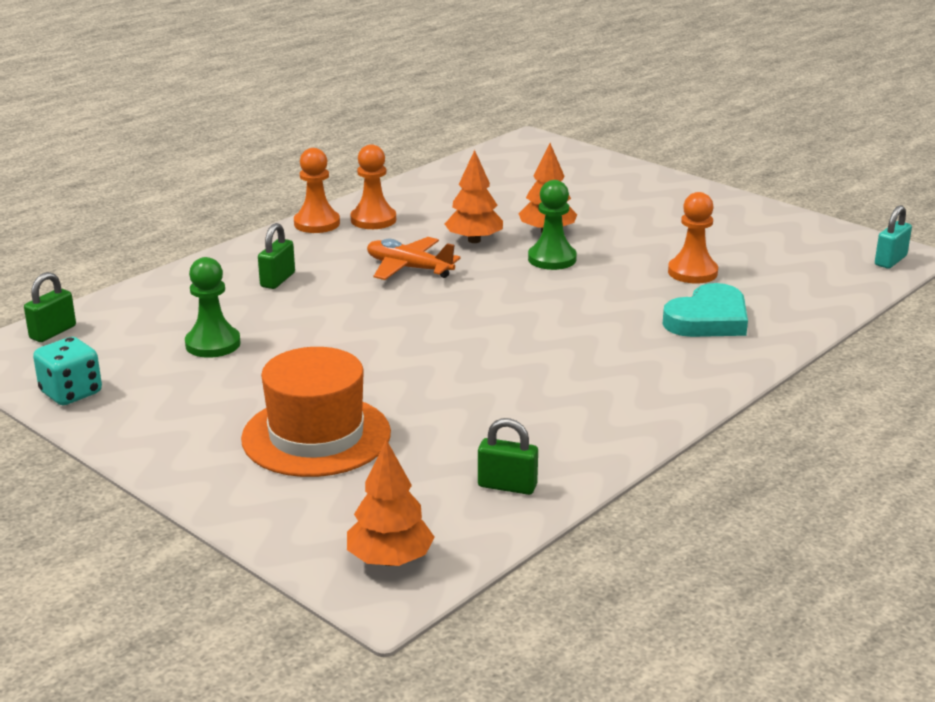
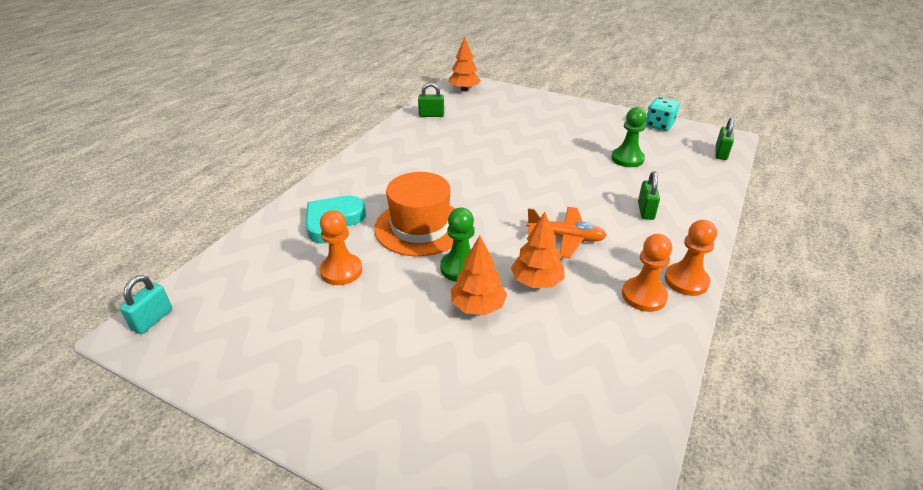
camera: 165 degrees right, 10 degrees up
orange hat [241,347,391,477] -> orange hat moved to [374,172,455,256]

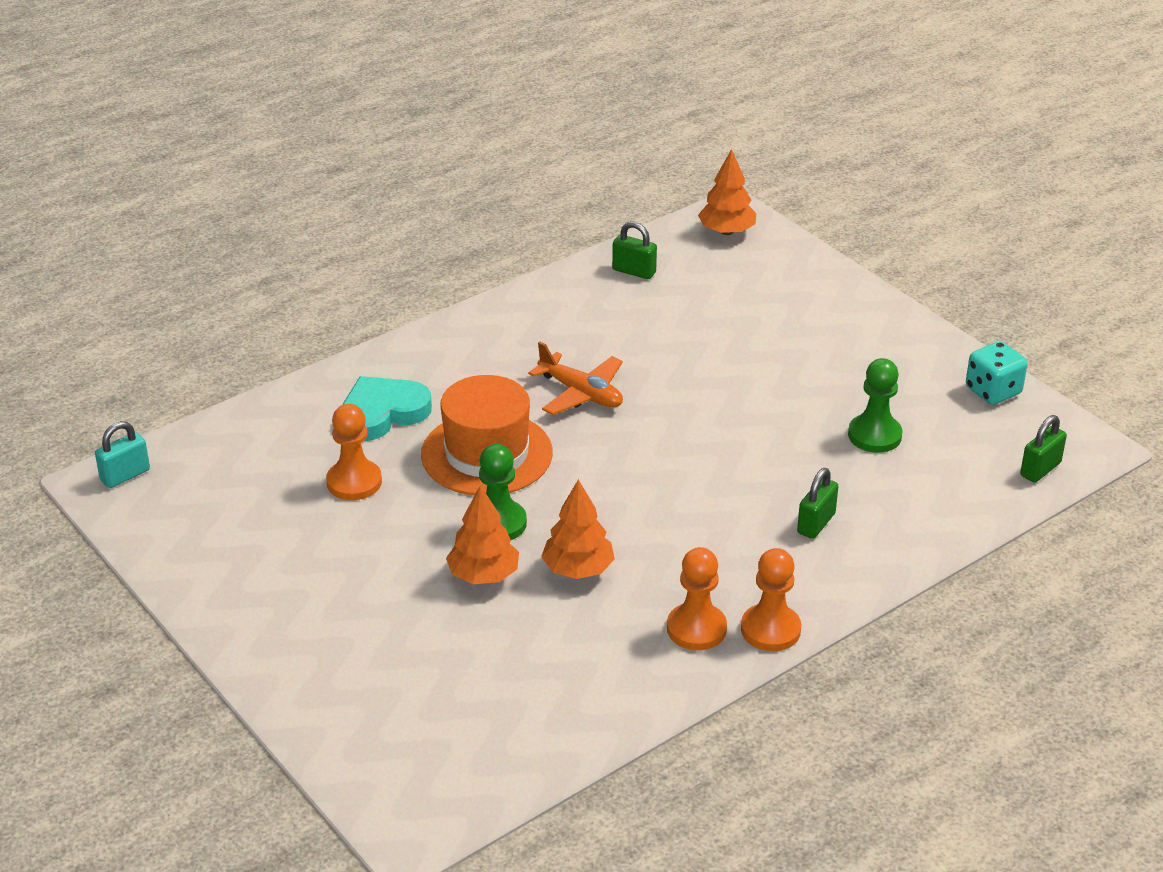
camera: 25 degrees right, 0 degrees up
orange plane [526,207,607,258] -> orange plane moved to [528,341,623,415]

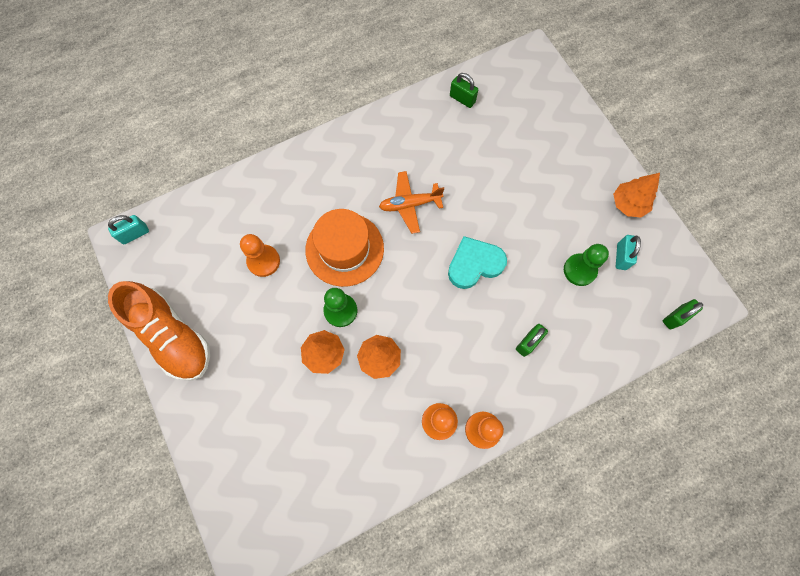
camera: 10 degrees right, 35 degrees up
turquoise heart [342,376,432,441] -> turquoise heart moved to [448,236,507,289]
orange plane [528,341,623,415] -> orange plane turned 120 degrees clockwise [379,171,444,234]
orange tree [698,149,756,235] -> orange tree moved to [613,173,660,218]
turquoise dice [966,341,1027,405] -> none
none -> orange shoe [108,281,210,381]
none -> turquoise padlock [616,235,641,270]

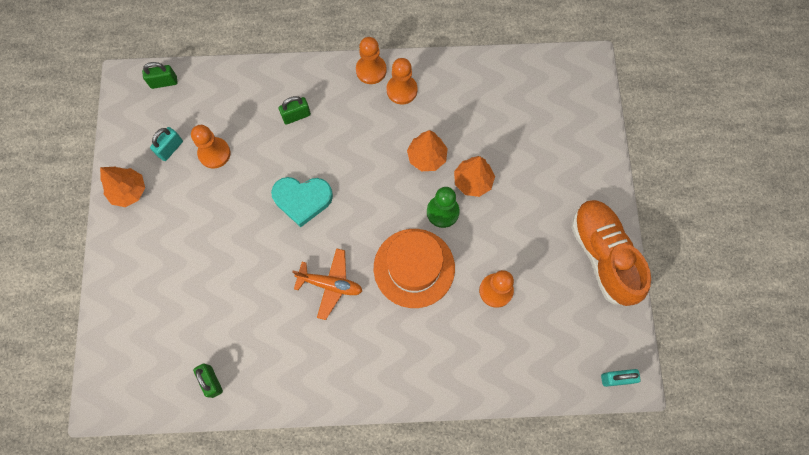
camera: 155 degrees left, 0 degrees up
green pawn [564,244,609,286] -> orange pawn [191,125,230,169]

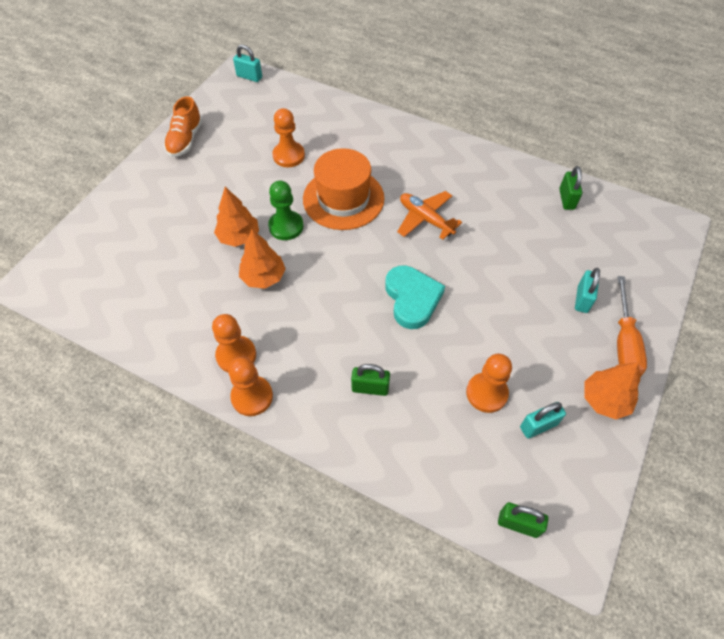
camera: 150 degrees left, 15 degrees down
turquoise heart [271,177,333,227] -> turquoise heart turned 45 degrees clockwise [385,266,445,329]
orange shoe [571,200,651,306] -> orange shoe [164,96,203,157], size x0.60
none -> turquoise padlock [575,268,600,313]
none -> orange screwdriver [617,276,647,377]

